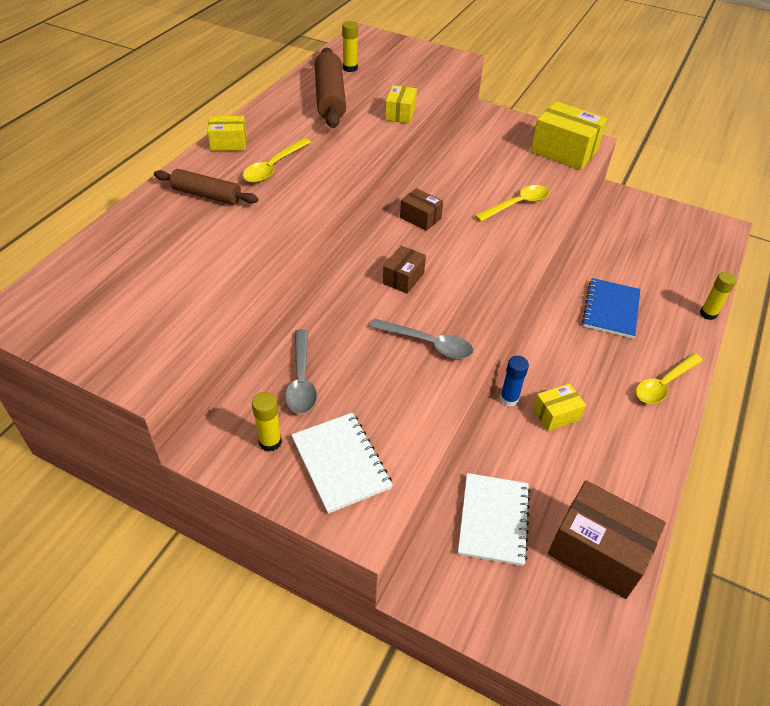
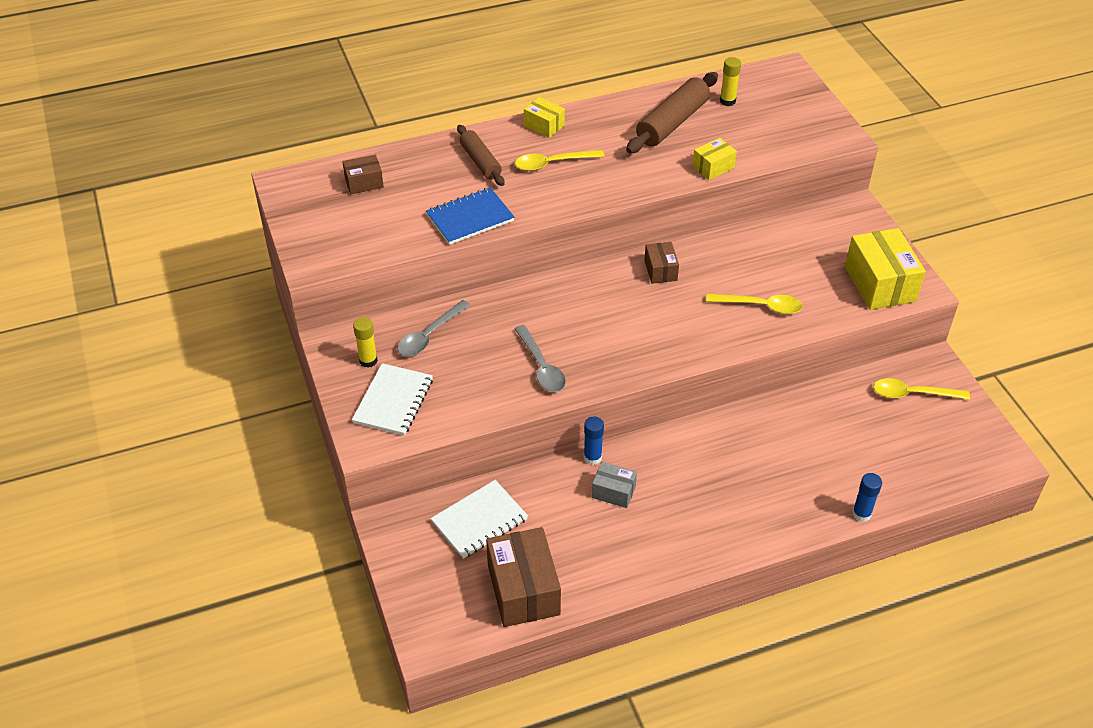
camera: 45 degrees right, 0 degrees up
brown box [383,246,426,294] -> brown box moved to [342,155,384,194]
yellow box [533,383,586,431] -> grey box [592,462,637,508]
blue notebook [582,278,640,338] -> blue notebook moved to [426,187,515,245]
yellow spoon [636,353,703,403] -> yellow spoon moved to [873,378,970,400]
yellow glue stick [700,272,737,320] -> blue glue stick [852,473,882,522]

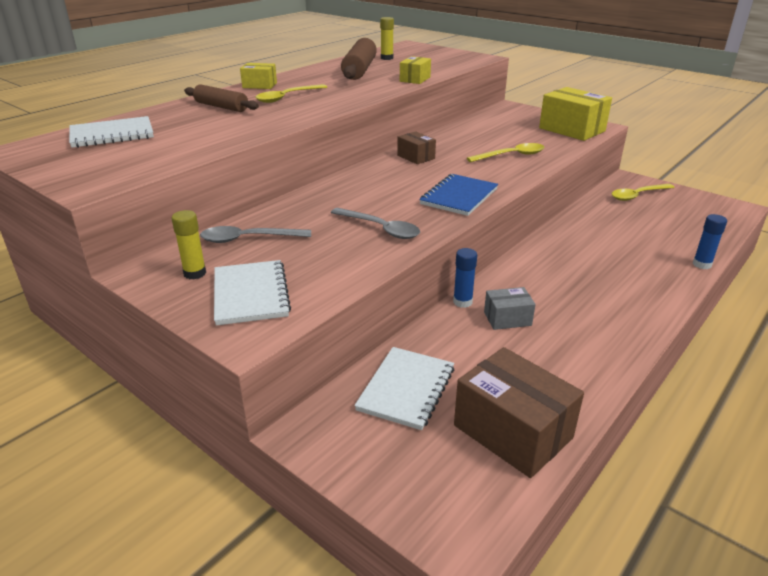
camera: 30 degrees left, 15 degrees down
brown box [342,155,384,194] -> white notebook [69,116,154,148]
grey spoon [397,300,471,356] -> grey spoon turned 75 degrees clockwise [200,226,311,243]
blue notebook [426,187,515,245] -> blue notebook moved to [419,174,498,216]

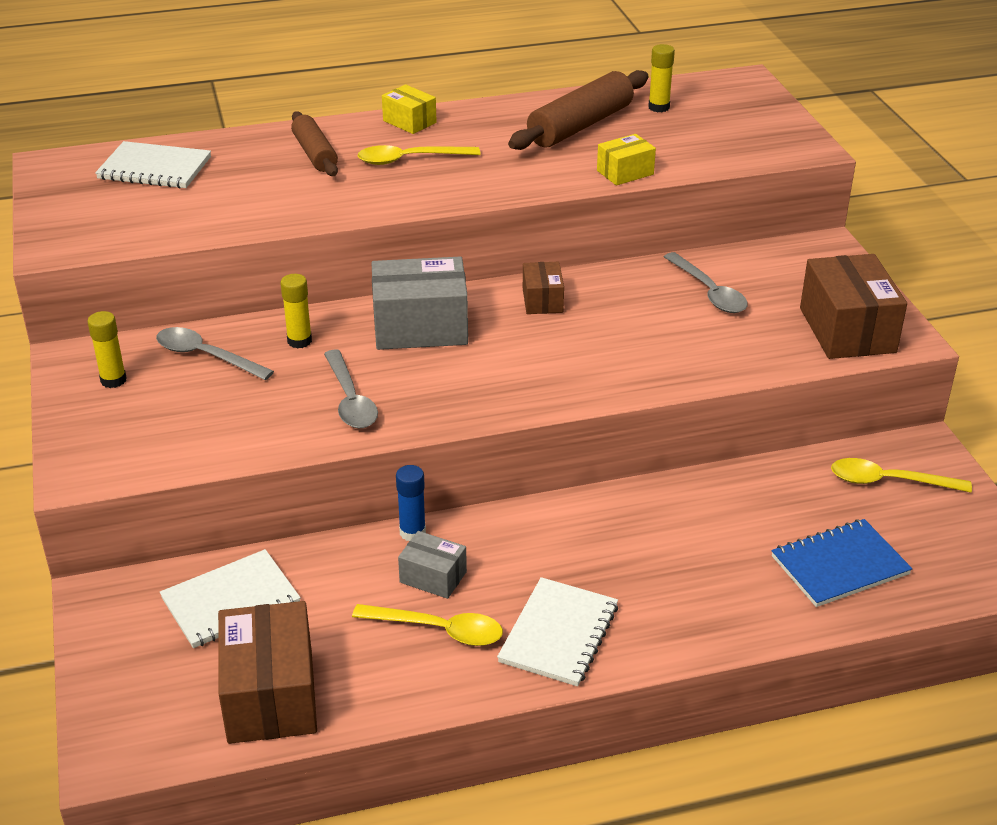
camera: 35 degrees right, 5 degrees up
white notebook [214,260,291,326] -> white notebook moved to [497,577,618,686]
blue notebook [419,174,498,216] -> blue notebook moved to [771,519,912,607]
yellow spoon [467,143,544,162] -> yellow spoon moved to [352,604,503,646]
yellow box [539,87,612,141] -> brown box [800,254,907,359]
blue glue stick [693,214,727,269] -> none
none -> yellow glue stick [280,274,312,349]
none -> grey box [371,257,468,350]
none -> grey spoon [664,252,748,313]

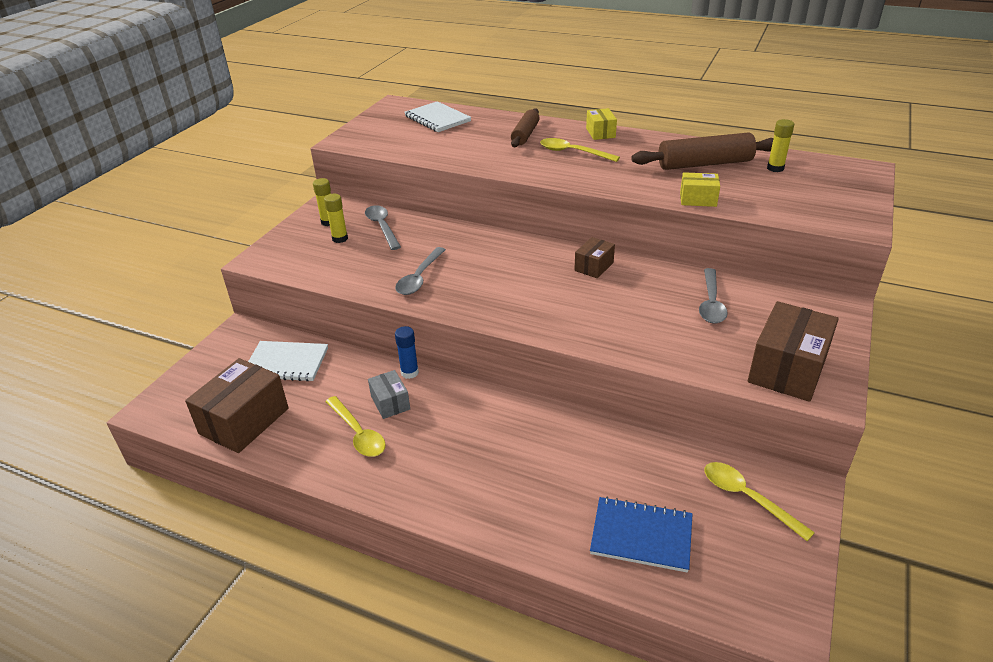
camera: 40 degrees right, 0 degrees up
yellow glue stick [280,274,312,349] -> yellow glue stick moved to [324,194,348,243]
grey box [371,257,468,350] -> none
white notebook [497,577,618,686] -> none

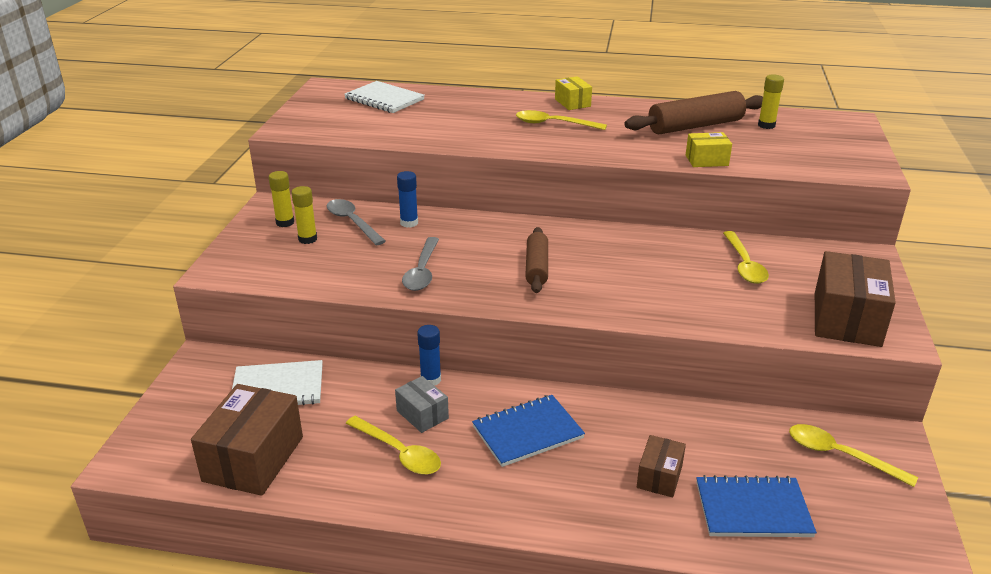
camera: 15 degrees left, 5 degrees down
brown rolling pin [511,108,540,147] -> brown rolling pin moved to [525,227,548,293]
brown box [574,237,615,278] -> brown box moved to [637,435,686,497]
grey spoon [699,268,728,324] -> yellow spoon [723,231,769,284]
none -> blue glue stick [397,171,418,228]
none -> blue notebook [472,395,585,467]

